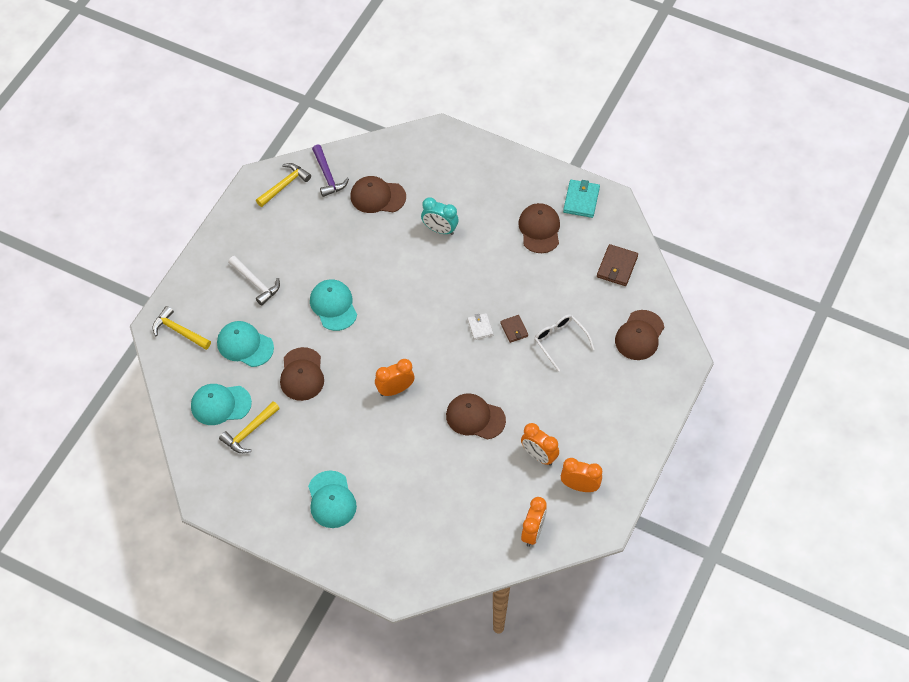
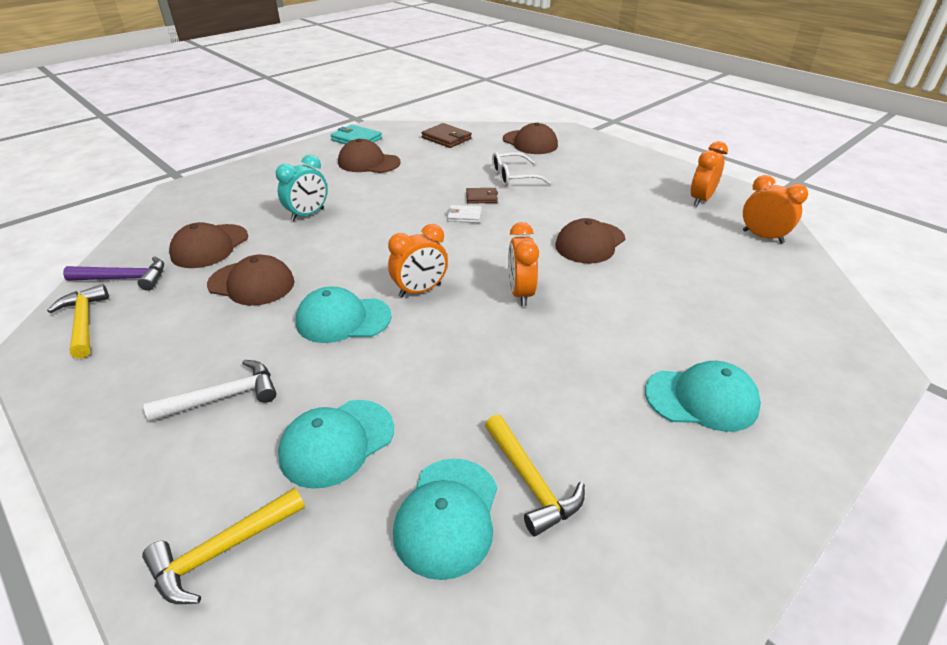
camera: 70 degrees left, 20 degrees down
brown cap [280,347,324,401] -> brown cap moved to [207,254,295,306]
orange clock [521,423,559,466] -> orange clock moved to [388,224,448,298]

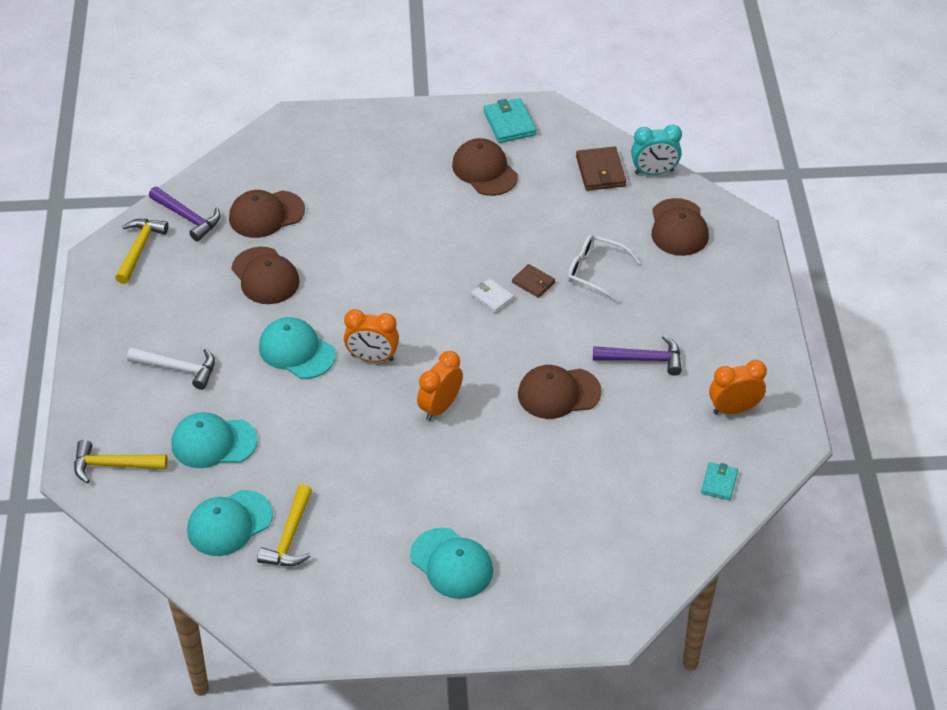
camera: 40 degrees right, 10 degrees up
turquoise clock [276,155,328,221] -> turquoise clock moved to [631,125,682,175]
orange clock [743,175,808,243] -> turquoise wallet [701,462,738,500]
none -> purple hammer [593,335,682,376]

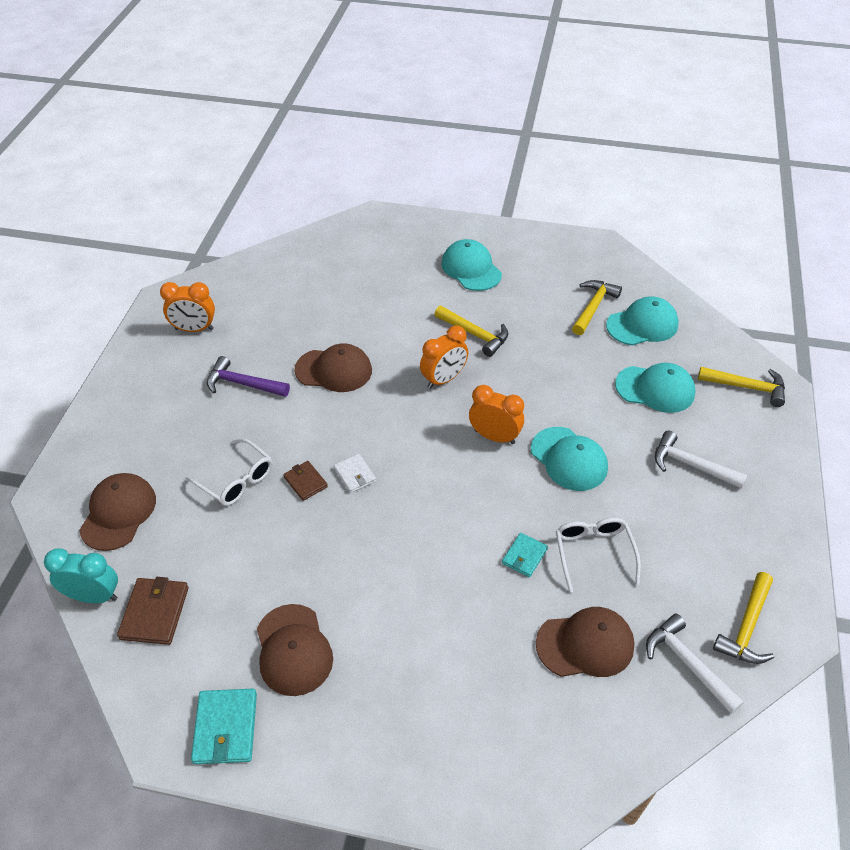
camera: 165 degrees left, 0 degrees up
purple hammer [149,187,220,241] -> white hammer [646,614,744,714]
brown cap [232,247,300,304] -> white glasses [556,518,641,593]
turquoise wallet [701,462,738,500] -> turquoise wallet moved to [502,533,548,577]
none -> yellow hammer [434,306,508,357]

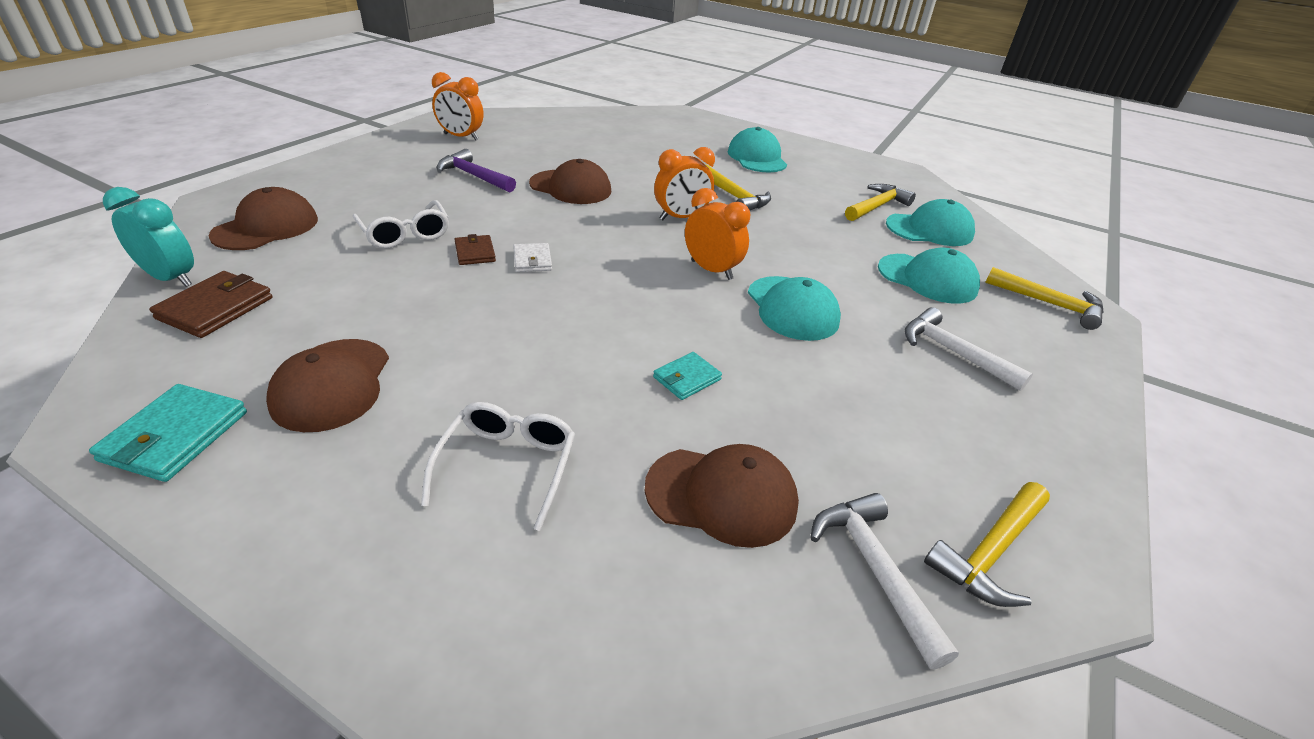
camera: 15 degrees right, 10 degrees down
white glasses [556,518,641,593] -> white glasses moved to [421,402,575,531]

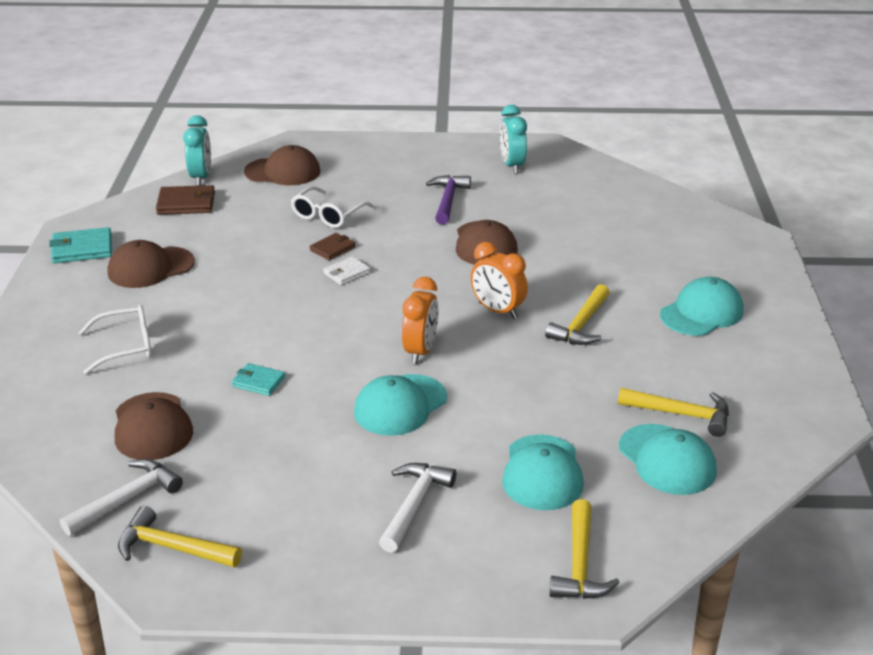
camera: 65 degrees right, 5 degrees down
orange clock [432,72,484,140] -> turquoise clock [500,105,527,174]

